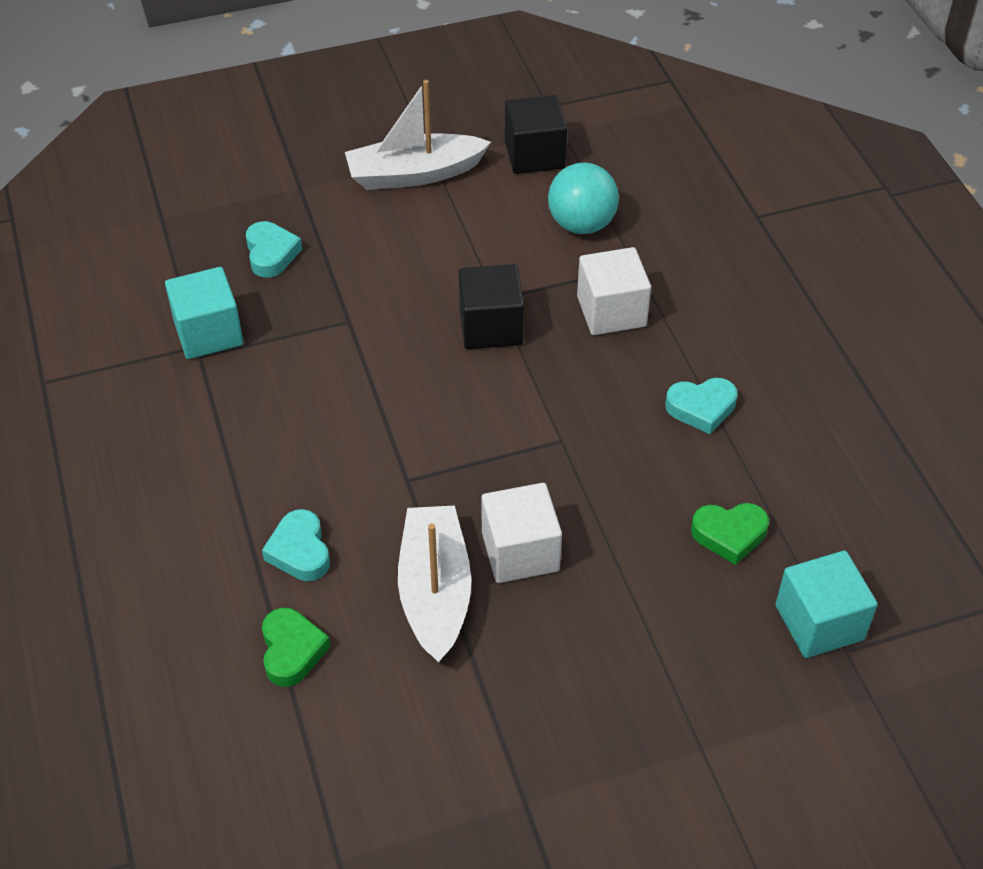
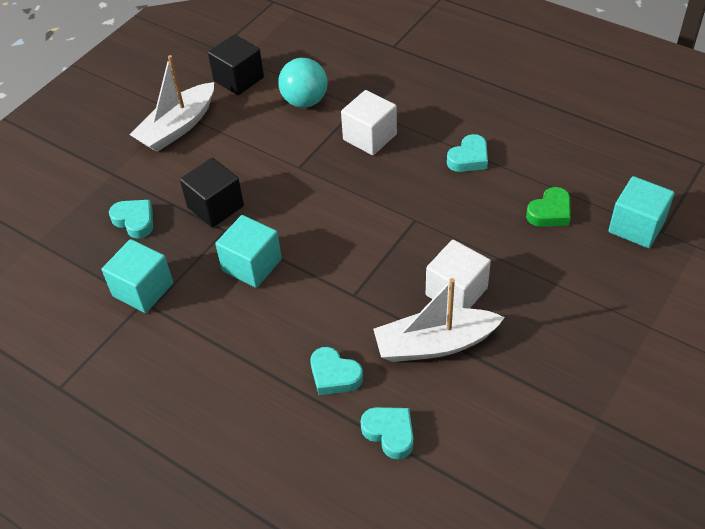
camera: 35 degrees left, 0 degrees up
green heart [262,608,331,687] -> turquoise heart [360,407,413,459]
white boat [398,505,471,663] -> white boat turned 60 degrees counterclockwise [373,278,505,362]
black cube [459,264,524,349] -> black cube moved to [180,158,244,228]
none -> turquoise cube [215,215,282,288]

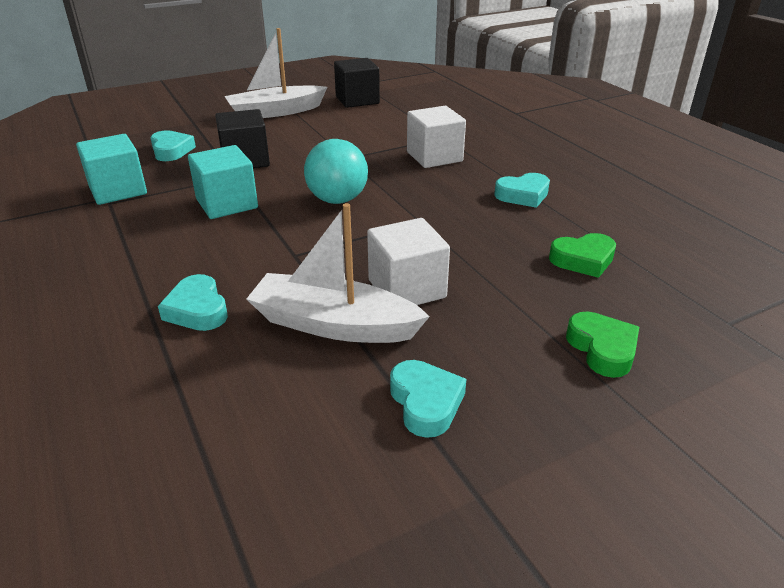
camera: 25 degrees right, 15 degrees down
turquoise ball [278,58,327,108] -> turquoise ball moved to [304,139,368,204]
turquoise heart [360,407,413,459] -> turquoise heart moved to [390,360,466,438]
turquoise cube [608,176,674,248] -> none
none -> green heart [566,311,639,378]

